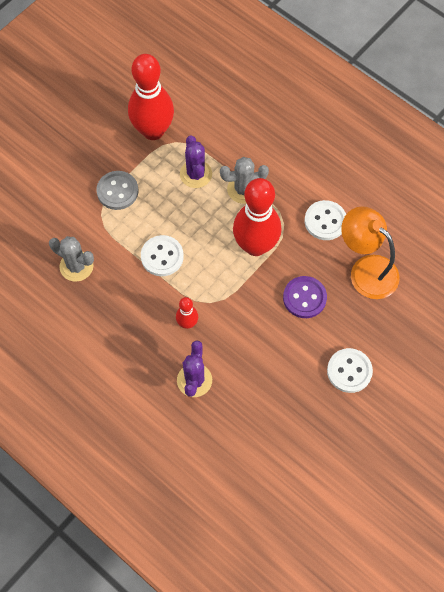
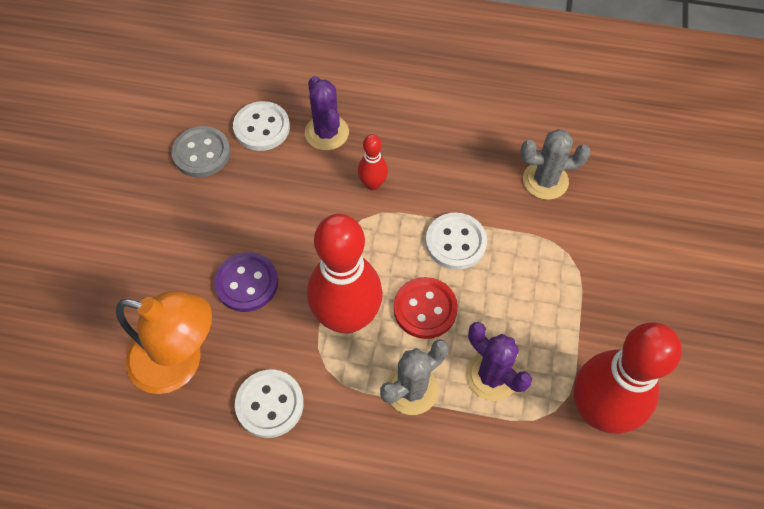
camera: 150 degrees right, 5 degrees down
grey button [96,171,138,210] -> grey button moved to [172,126,230,177]
white button [327,348,373,393] -> white button moved to [233,101,290,151]
none -> red button [394,277,458,339]

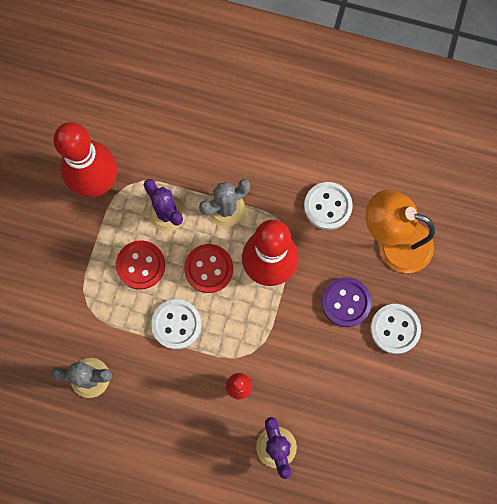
camera: 175 degrees left, 15 degrees up
grey button [172,126,230,177] -> none
white button [233,101,290,151] -> white button moved to [370,304,421,354]
none -> red button [116,240,165,290]

